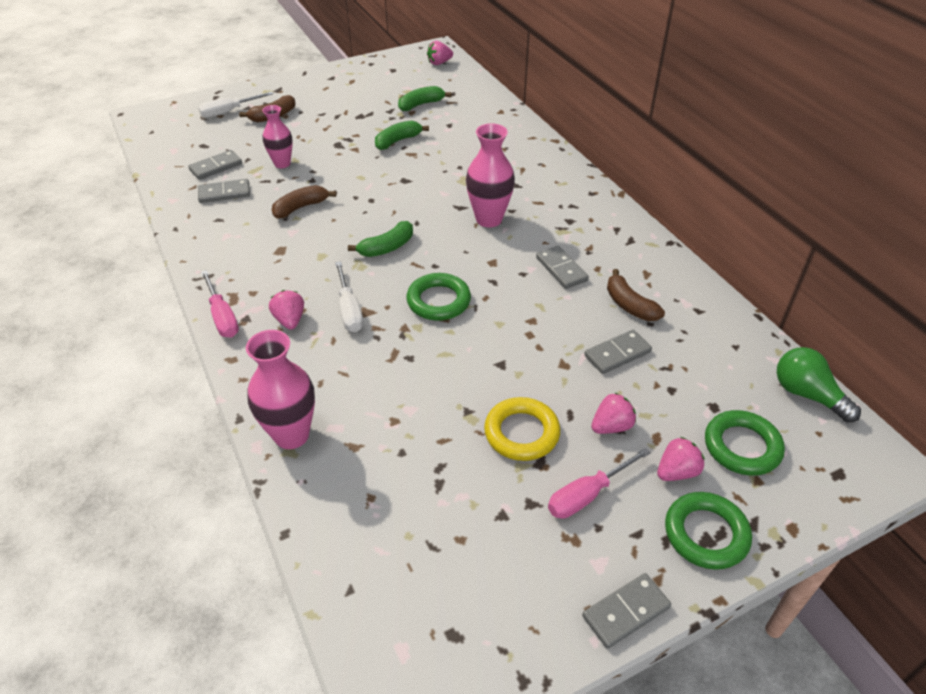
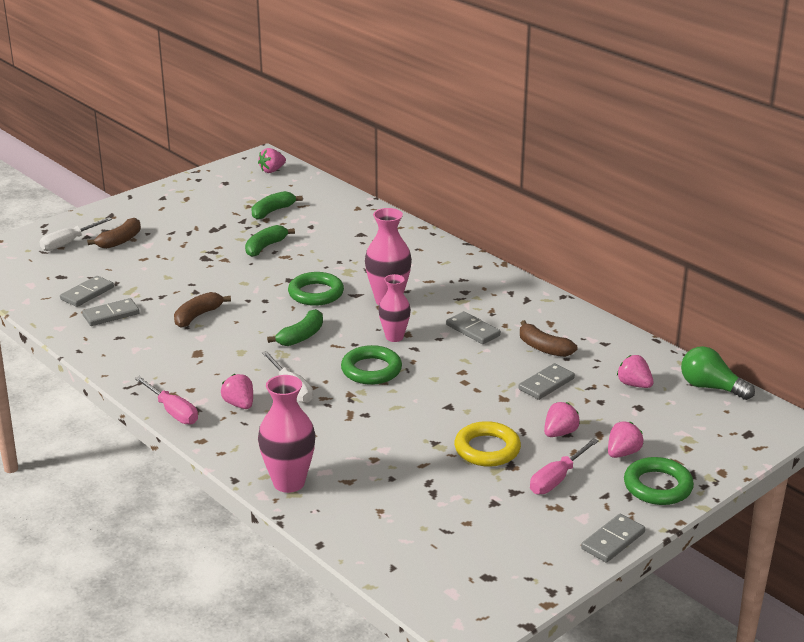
camera: 15 degrees left, 15 degrees down
pink vase [262,105,293,168] -> pink vase moved to [378,274,411,342]
green ring [705,410,785,476] -> green ring moved to [288,272,344,306]
none -> pink strawberry [617,355,654,388]

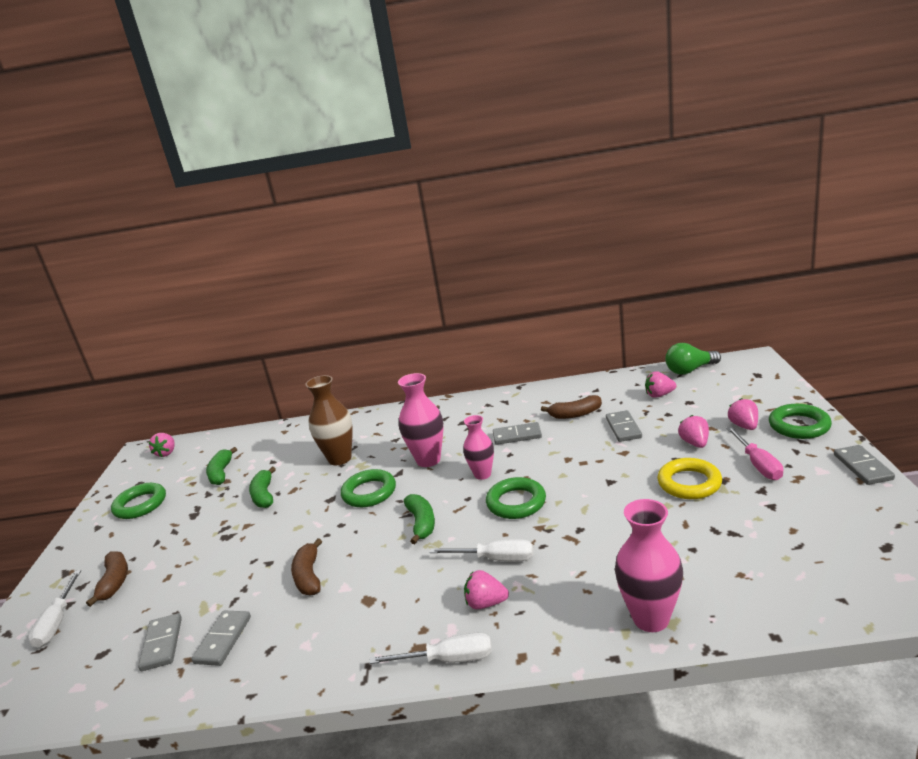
camera: 45 degrees left, 5 degrees down
pink screwdriver [134,376,198,425] -> white screwdriver [369,632,492,664]
none -> green ring [111,483,166,519]
none -> brown vase [305,375,353,465]

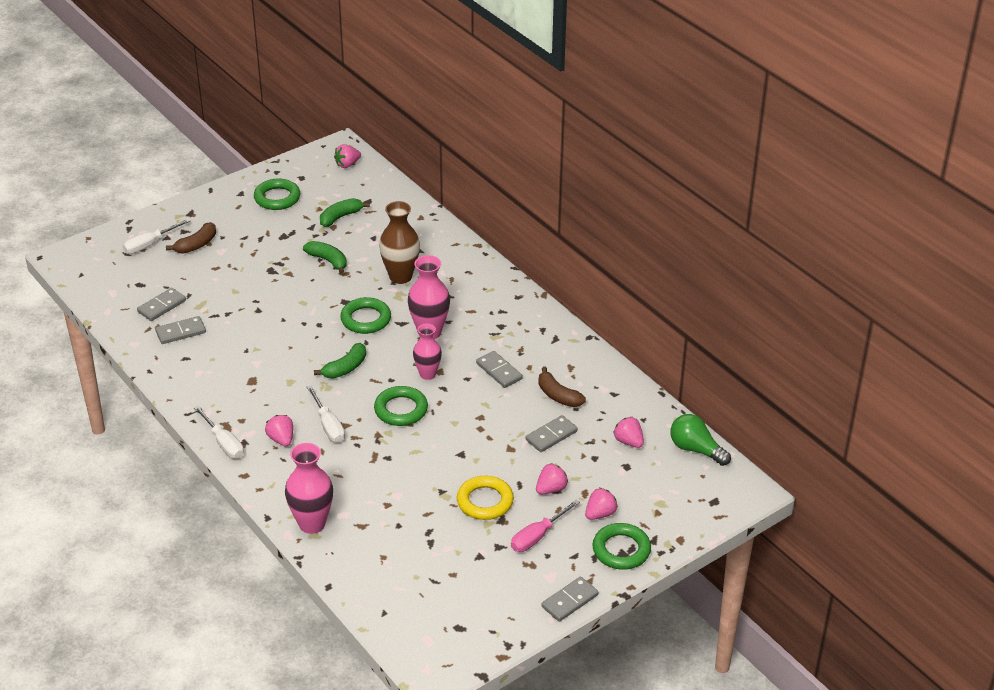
camera: 50 degrees right, 15 degrees up
green banana [249,467,276,508] -> green banana turned 90 degrees clockwise [303,241,347,274]
brown banana [291,538,322,595] -> none

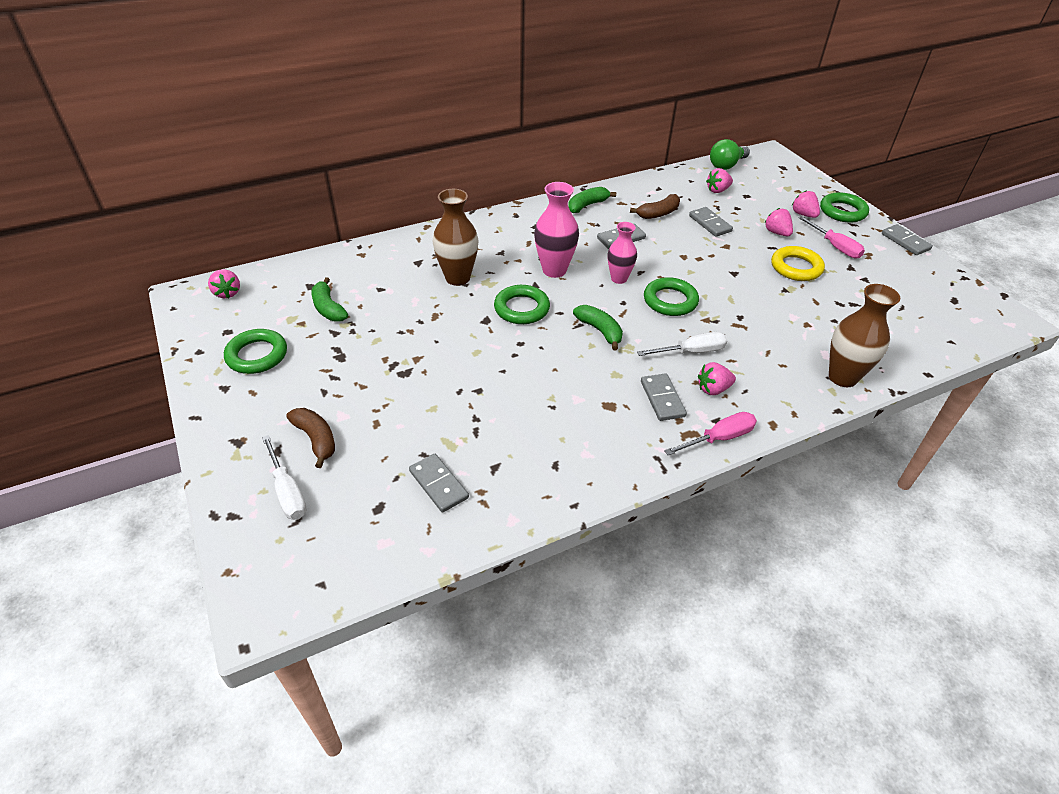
camera: 80 degrees left, 5 degrees up
grey domino [155,316,206,344] -> grey domino moved to [641,373,687,421]
white screwdriver [194,406,244,459] -> pink screwdriver [664,412,757,455]
pink vase [285,443,333,534] -> brown vase [829,284,900,387]
green banana [303,241,347,274] -> green banana moved to [568,187,616,213]

